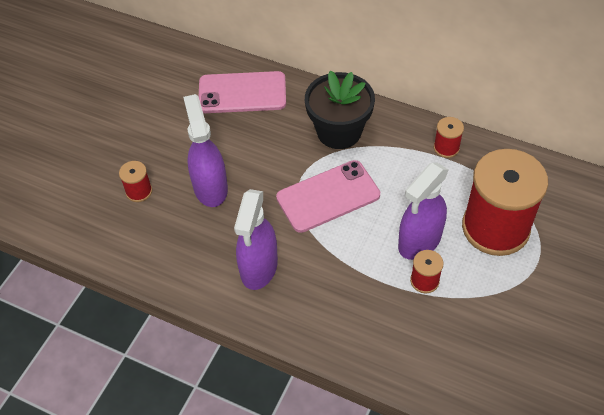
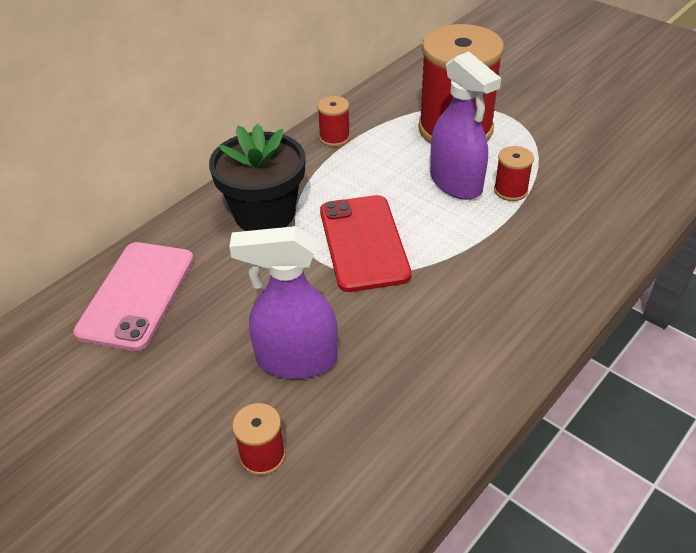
camera: 75 degrees left, 10 degrees down
purple spray bottle [234,189,278,290] -> none
pink phone [276,160,380,233] -> red phone [320,195,412,292]

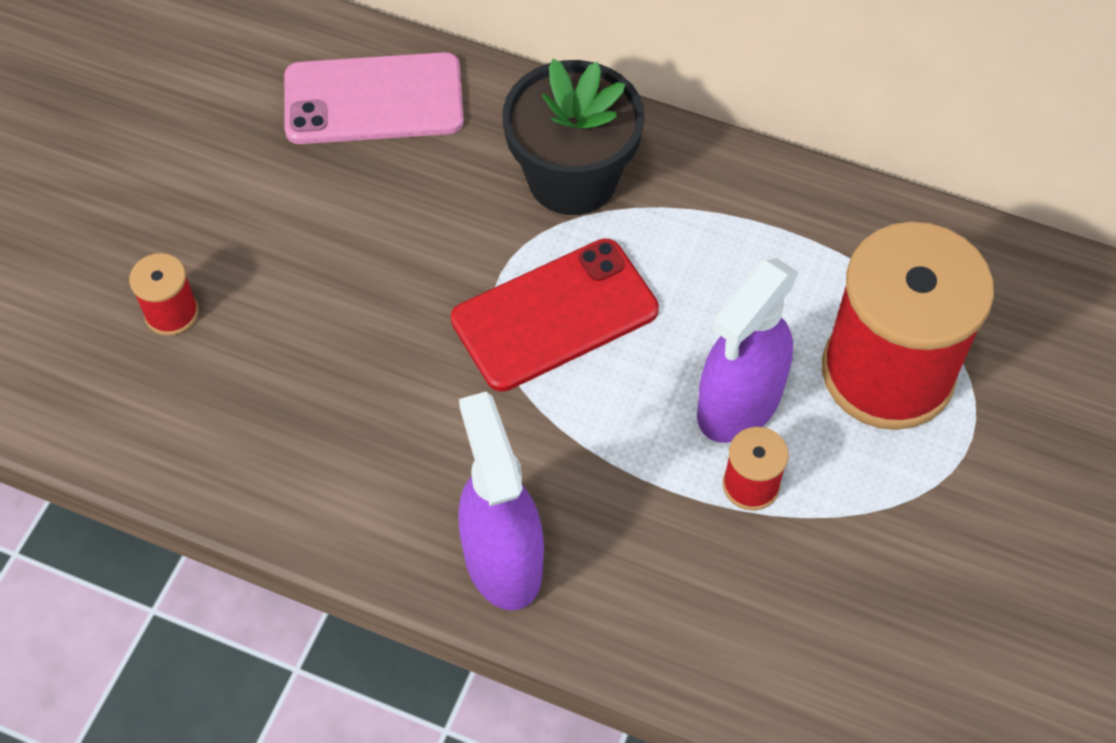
camera: 70 degrees right, 15 degrees up
purple spray bottle [229,226,338,379] -> purple spray bottle moved to [458,392,544,611]
red spool [317,96,350,147] -> none

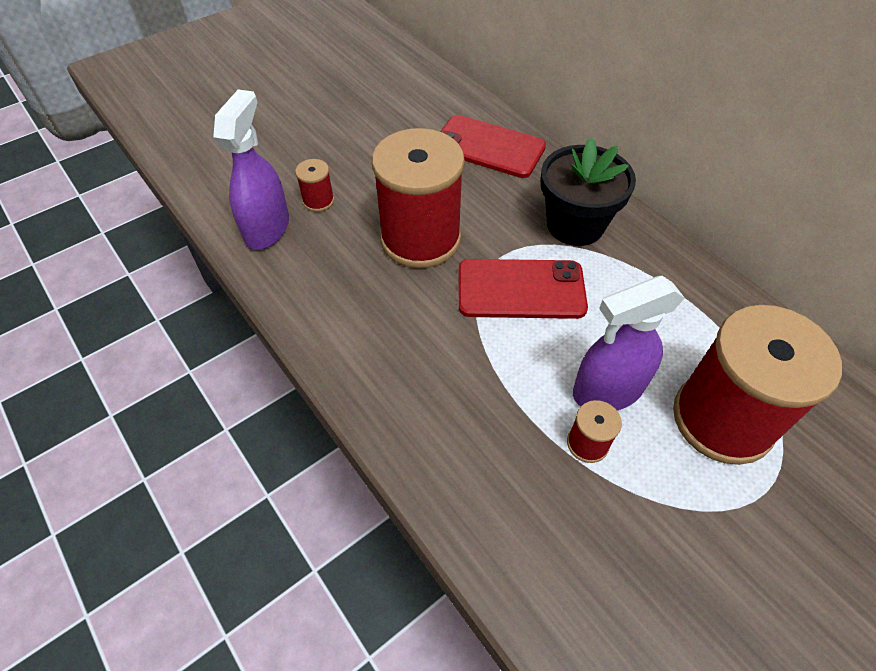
camera: 30 degrees right, 5 degrees down
pink phone [284,52,464,144] -> red phone [440,115,546,178]
purple spray bottle [458,392,544,611] -> purple spray bottle moved to [213,90,289,250]
none -> red spool [372,128,465,268]

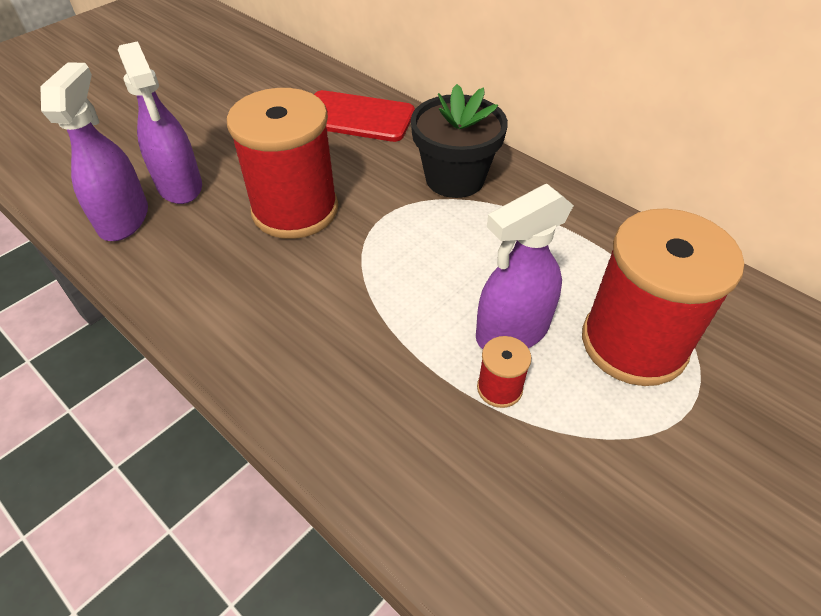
camera: 10 degrees left, 5 degrees down
red spool [295,159,334,212] -> purple spray bottle [118,41,202,204]
red phone [459,259,588,319] -> none

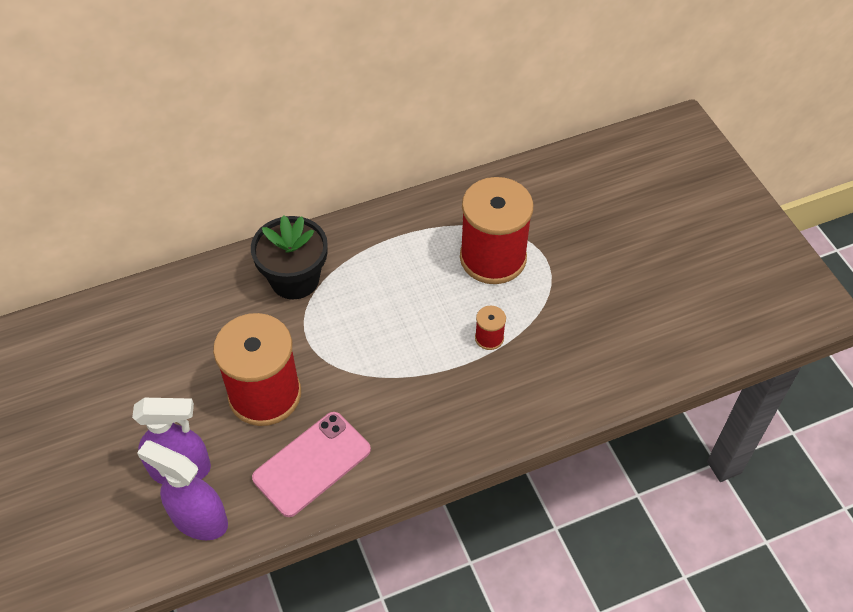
camera: 65 degrees left, 5 degrees up
red phone [314,90,415,142] -> none
purple spray bottle [476,184,574,349] -> none
none -> pink phone [252,412,371,517]

